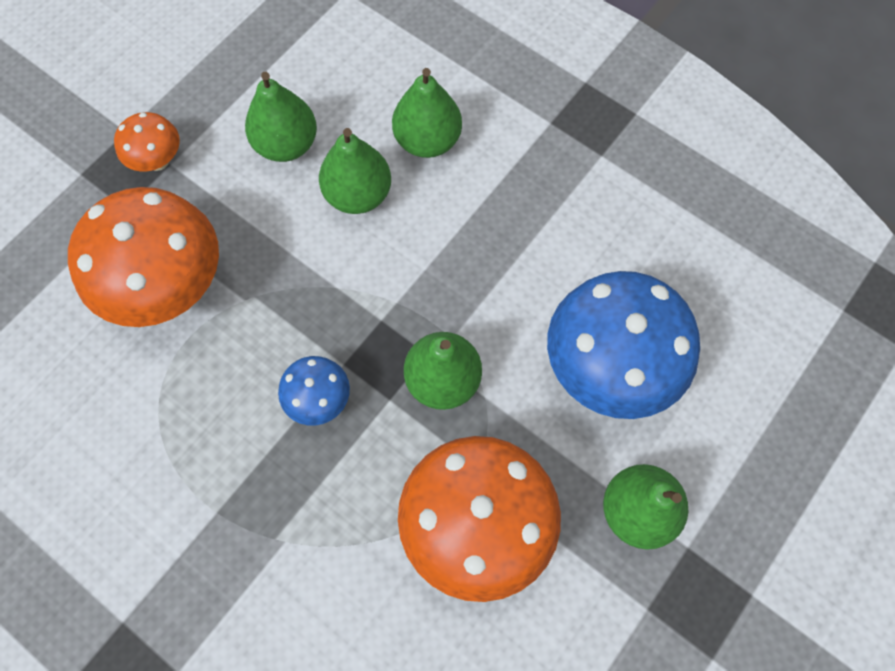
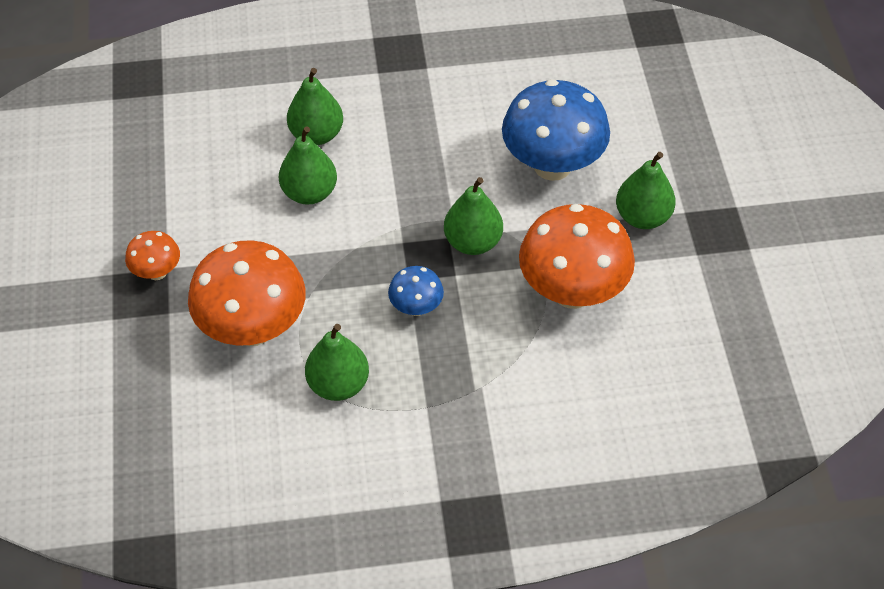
camera: 45 degrees left, 15 degrees down
green pear [245,72,317,162] -> green pear moved to [305,324,369,401]

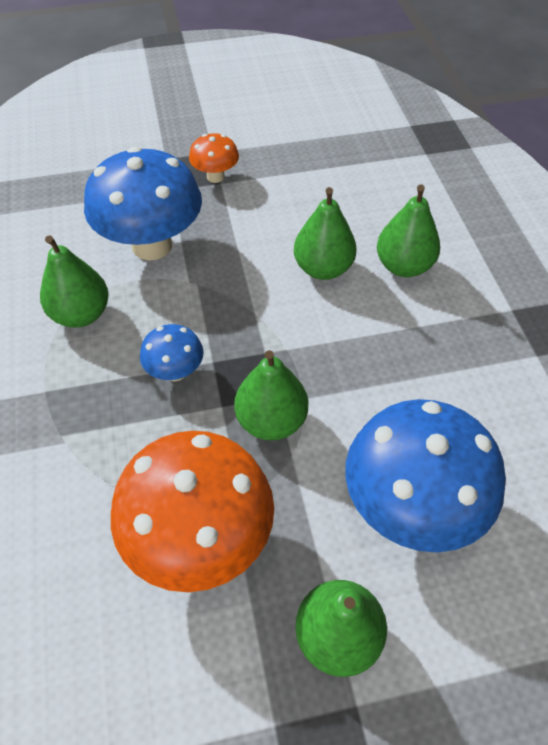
camera: 85 degrees right, 0 degrees up
orange mushroom [188,240,306,346] -> blue mushroom [84,146,202,260]

